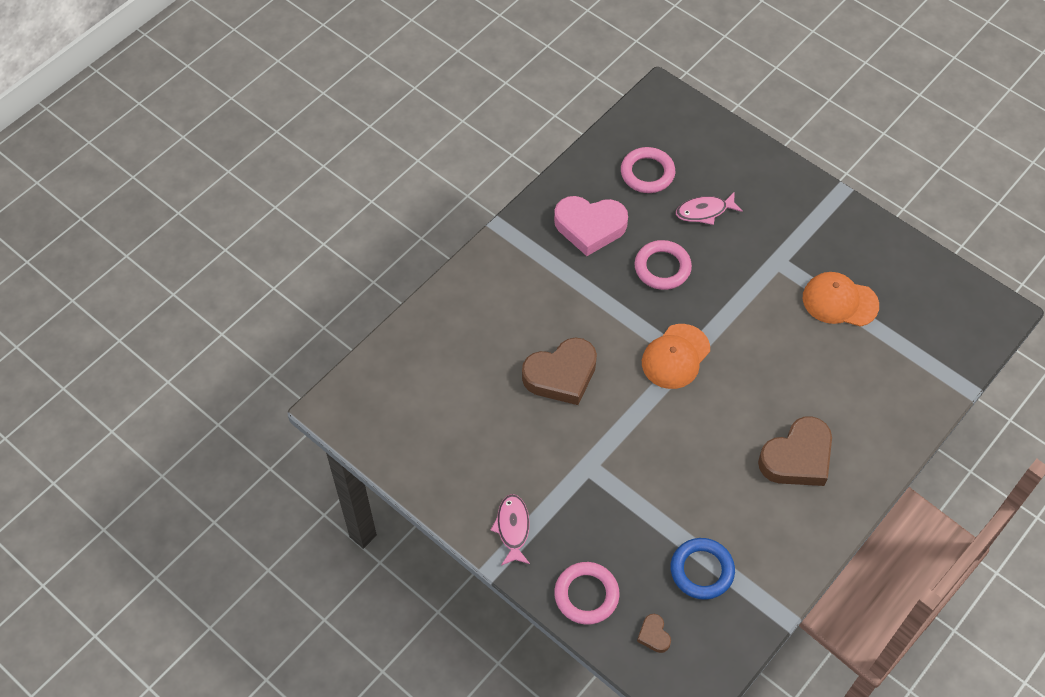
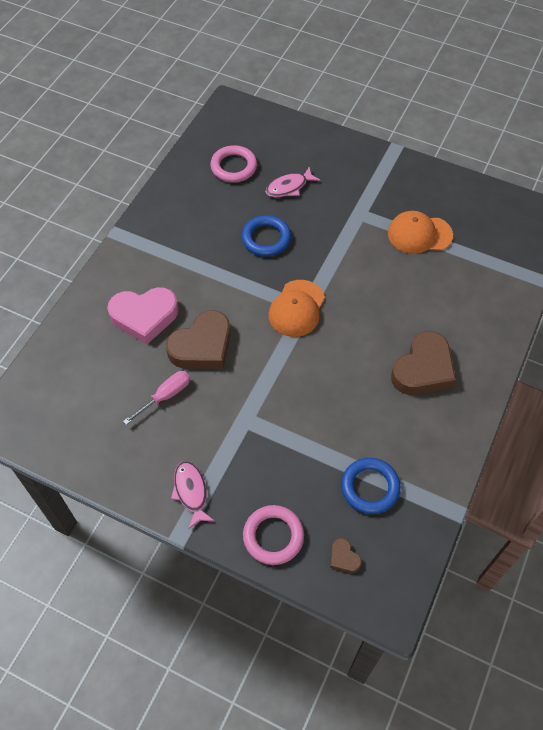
camera: 15 degrees left, 0 degrees up
pink heart [554,196,628,256] -> pink heart moved to [107,287,178,345]
pink ring [634,240,692,290] -> blue ring [241,215,291,257]
none -> pink screwdriver [123,371,190,425]

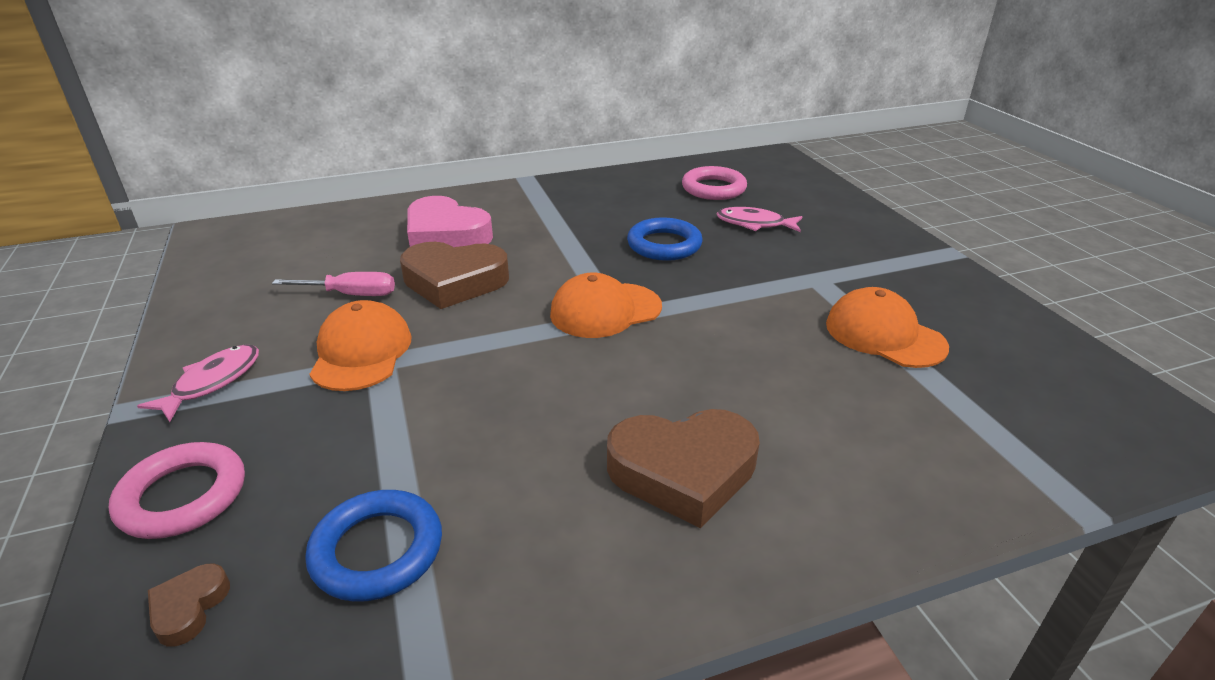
camera: 45 degrees right, 25 degrees down
none -> orange cap [309,300,412,391]

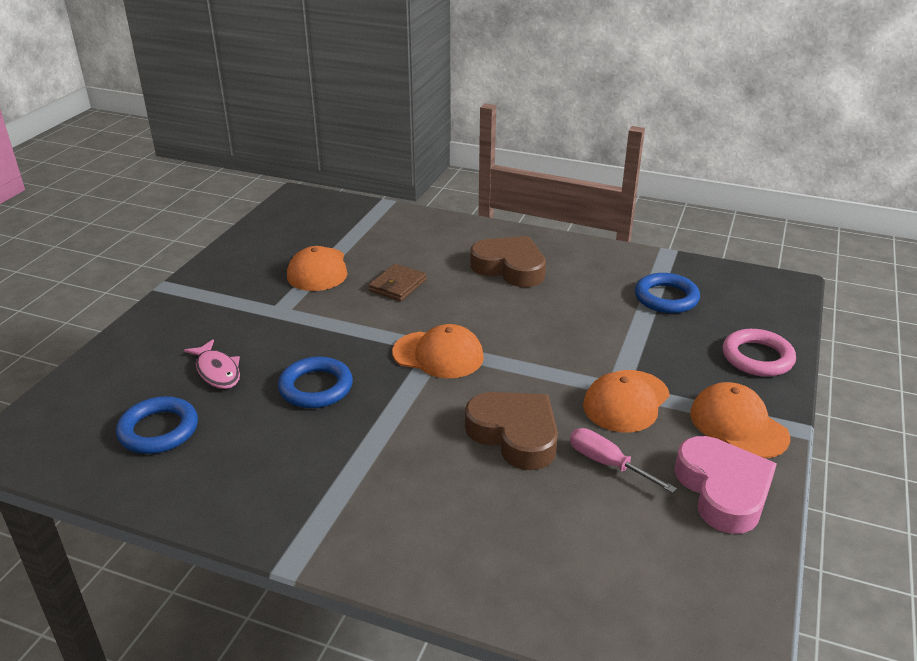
camera: 140 degrees left, 0 degrees up
pink fish [137,344,259,422] -> orange cap [690,382,790,459]
brown heart [148,564,230,646] -> none
pink heart [407,196,493,247] -> pink heart moved to [674,436,777,534]
pink ring [682,166,747,200] -> blue ring [116,396,198,454]
none -> brown wallet [369,264,426,301]

